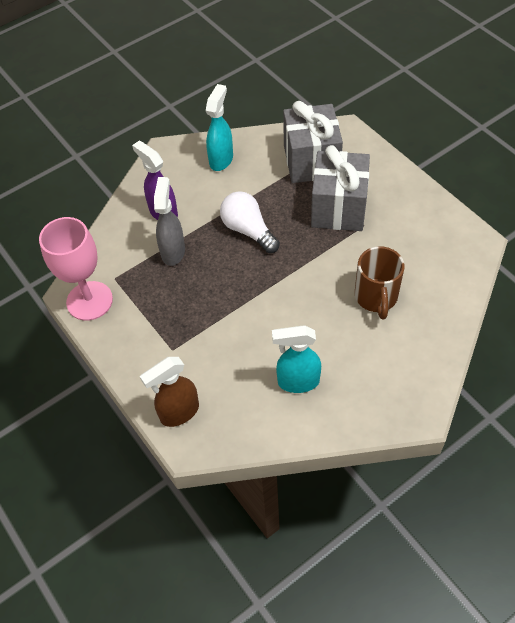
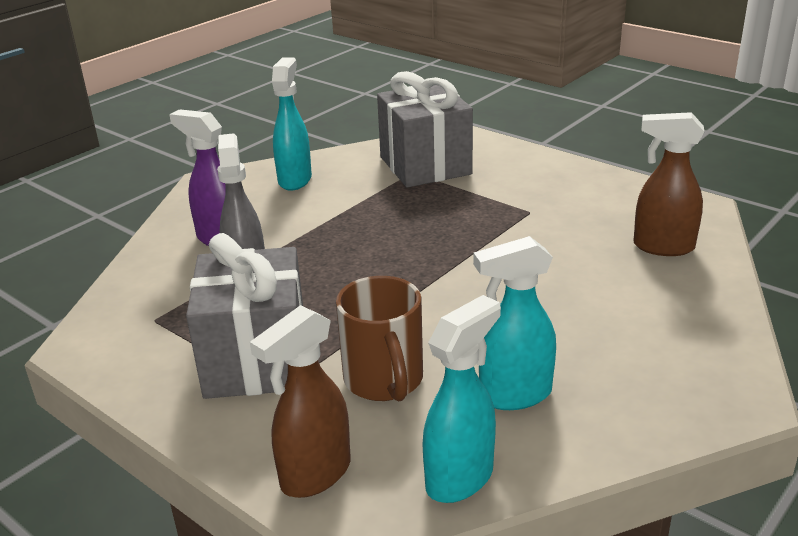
camera: 15 degrees left, 25 degrees down
pink goblet [39,217,113,321] -> none
white light bulb [220,191,280,253] -> none
grey gift [311,145,370,231] -> grey gift moved to [186,233,303,399]
brown mug [355,246,405,320] -> brown mug moved to [336,276,423,402]
none -> turquoise spray bottle [422,295,501,503]
none -> brown spray bottle [633,112,704,256]

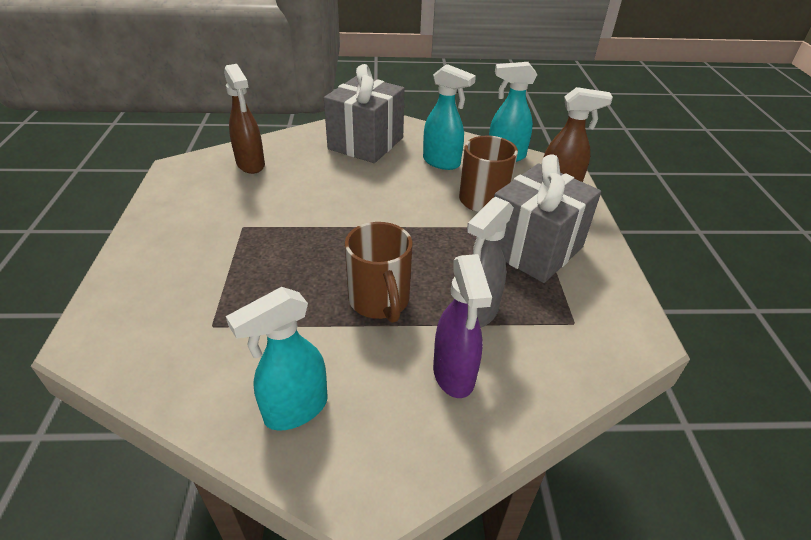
camera: 135 degrees left, 10 degrees up
grey gift [377,71,473,187] -> grey gift moved to [324,64,405,163]
none -> brown mug [345,222,412,323]

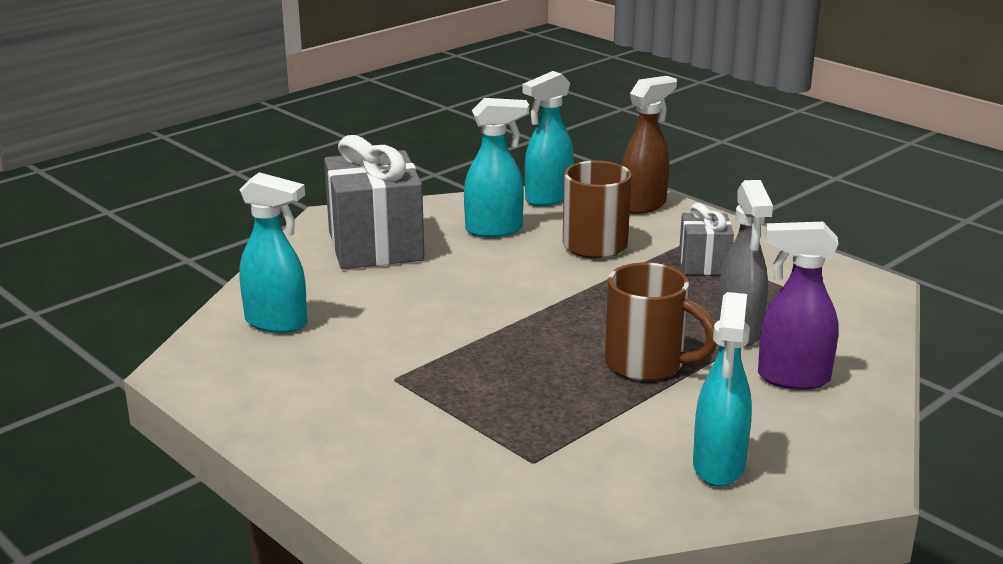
camera: 40 degrees left, 15 degrees down
brown spray bottle [224,64,265,174] -> turquoise spray bottle [240,172,307,333]
purple spray bottle [433,254,492,398] -> purple spray bottle turned 150 degrees clockwise [758,222,839,390]
grey gift [494,155,601,283] -> grey gift [679,203,734,275], size x0.53

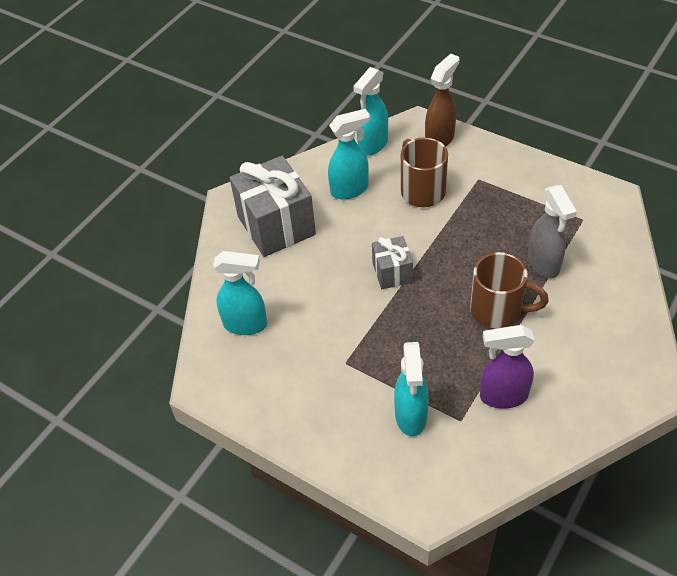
camera: 10 degrees left, 25 degrees up
grey gift [679,203,734,275] -> grey gift moved to [372,236,413,289]
turquoise spray bottle [693,292,752,487] -> turquoise spray bottle moved to [394,342,429,436]
purple spray bottle [758,222,839,390] -> purple spray bottle moved to [480,325,535,409]

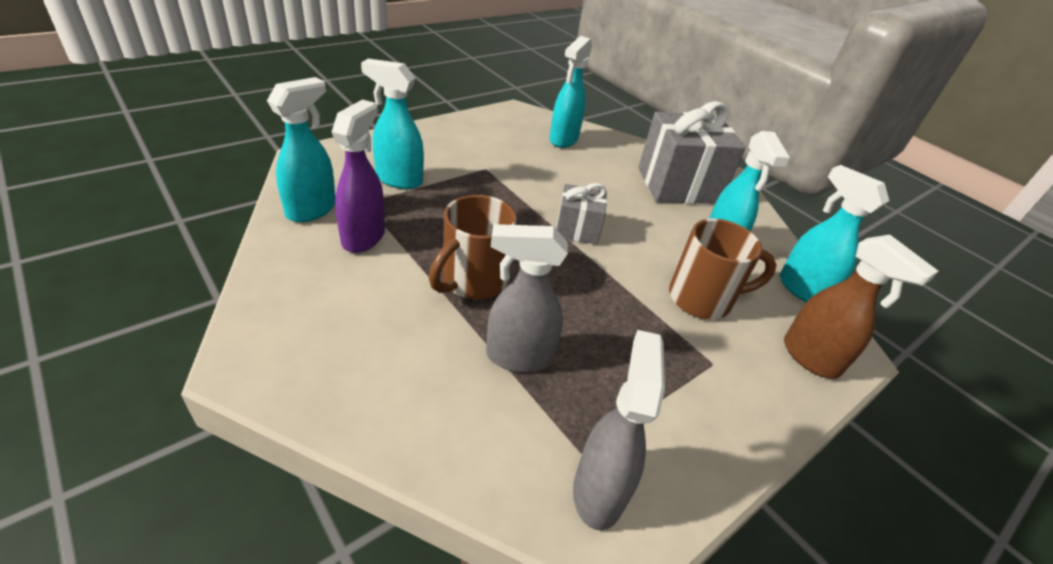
camera: 100 degrees right, 10 degrees down
none -> turquoise spray bottle [267,77,336,222]
none -> grey spray bottle [573,330,665,530]

